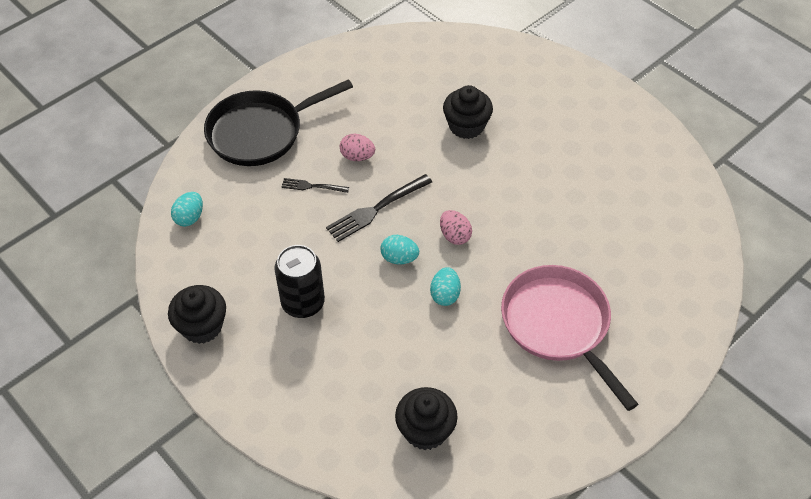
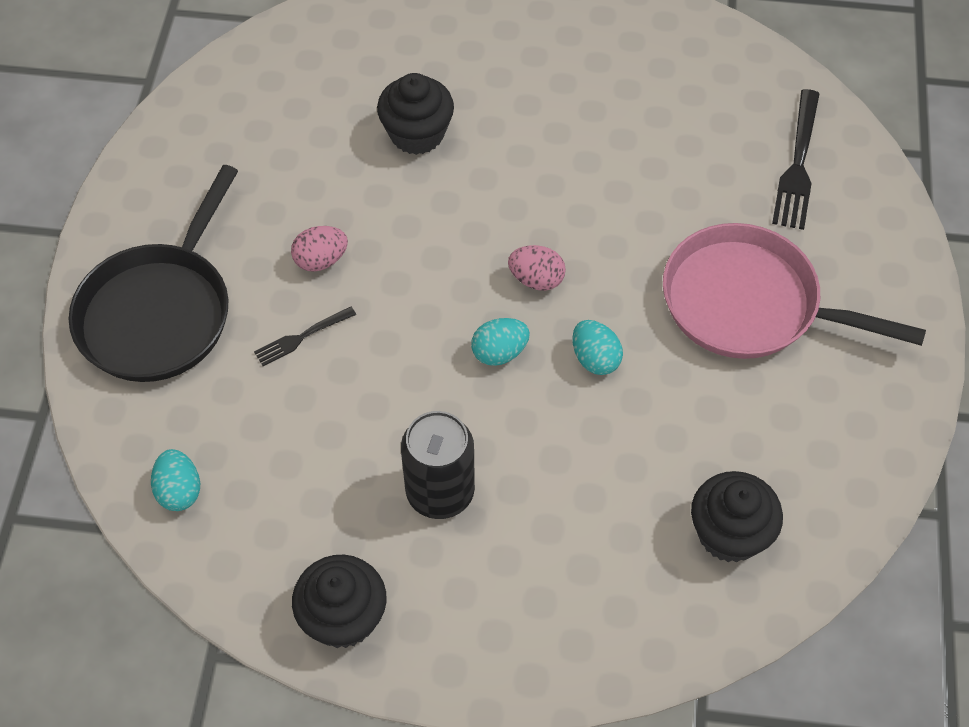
camera: 40 degrees left, 5 degrees up
black fork [326,174,432,242] -> black fork moved to [772,89,819,230]

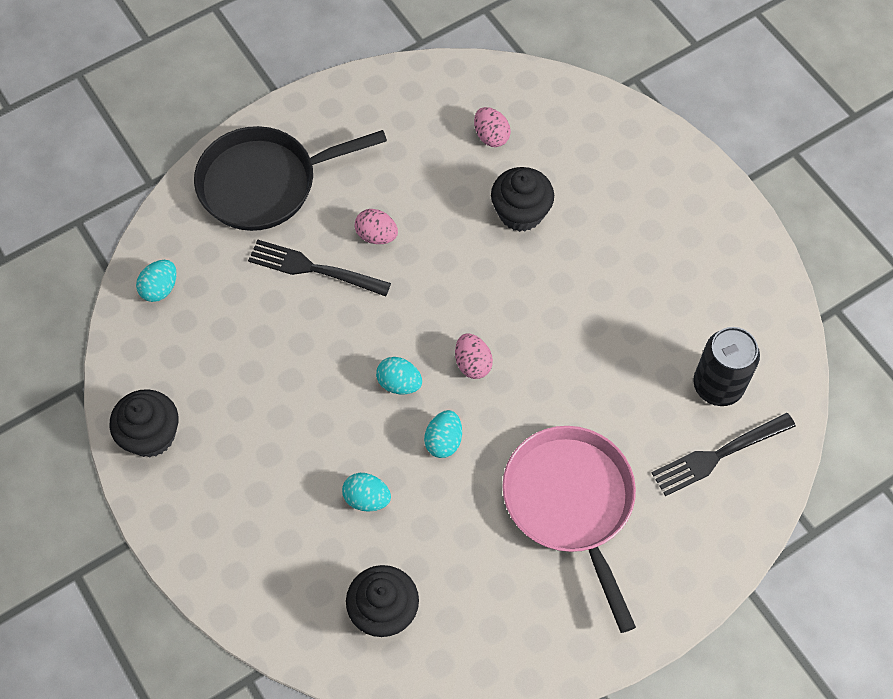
camera: 50 degrees right, 5 degrees up
black fork [254,307,356,366] -> black fork [248,240,391,297], size x1.74
black can [401,411,475,519] -> black can moved to [693,327,760,406]
none -> turquoise egg [342,473,391,512]
none -> pink egg [474,107,511,147]

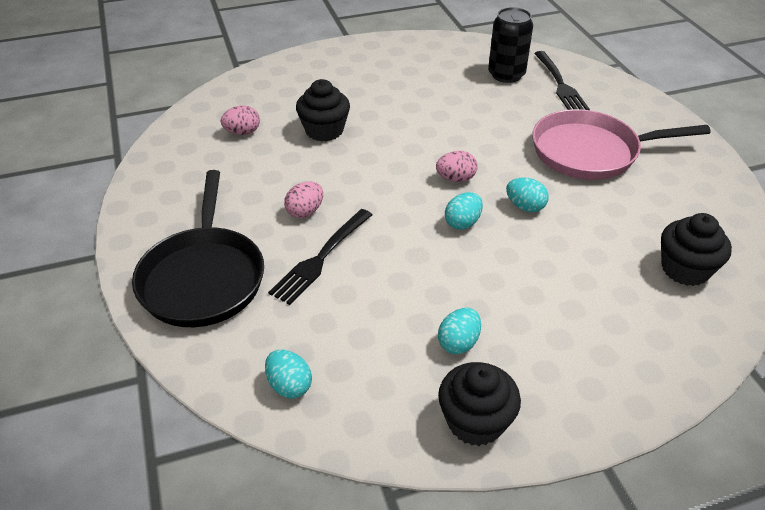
camera: 75 degrees left, 20 degrees down
turquoise egg [342,473,391,512] -> turquoise egg moved to [438,308,481,354]

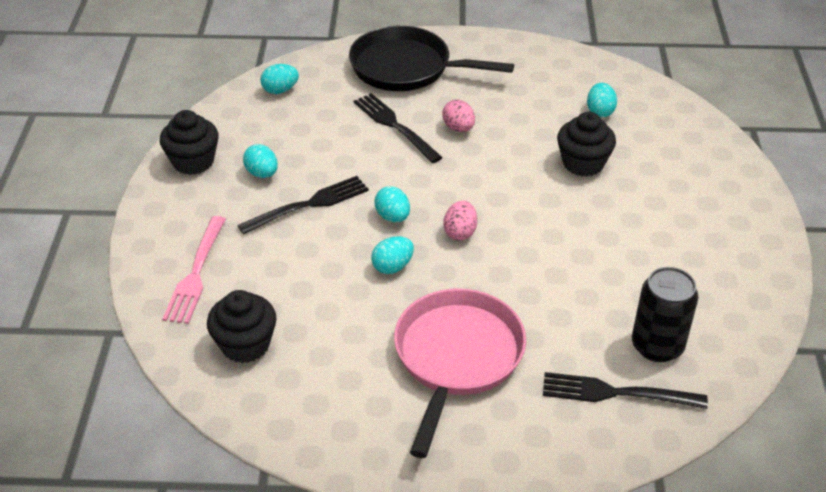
camera: 110 degrees right, 0 degrees up
pink egg [221,105,260,135] -> turquoise egg [587,83,617,117]
none -> pink fork [162,216,226,324]
none -> black fork [237,176,369,234]

